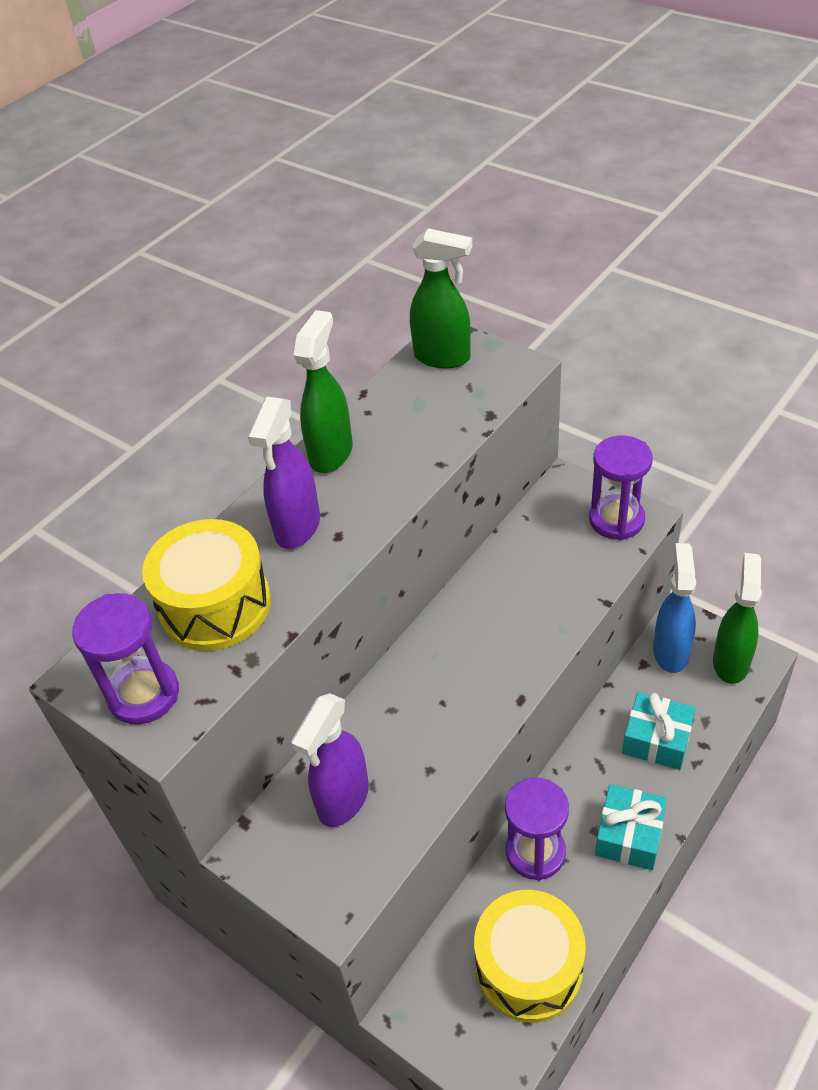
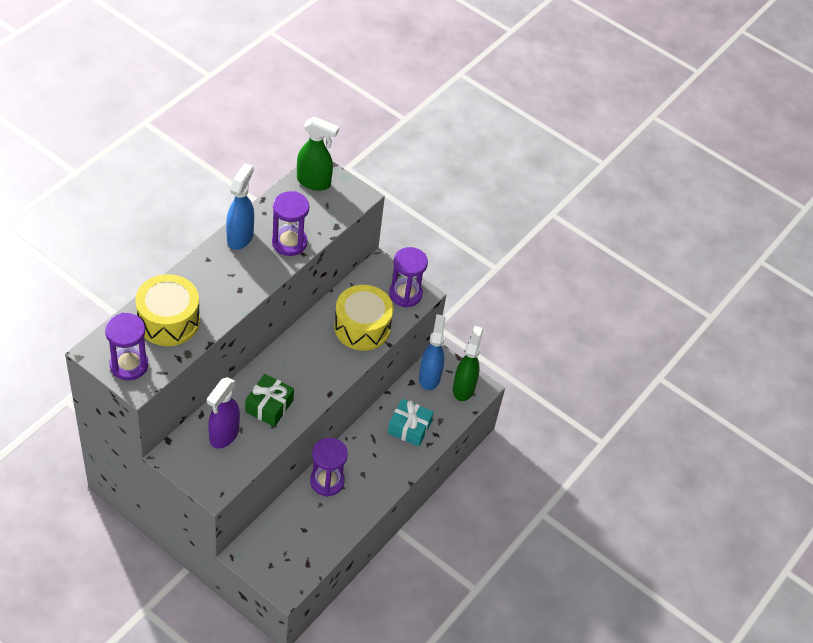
camera: 10 degrees left, 5 degrees up
purple spray bottle [248,397,320,549] -> none
green spray bottle [293,310,353,473] -> blue spray bottle [226,163,254,250]
yellow drum [474,890,586,1023] -> yellow drum moved to [334,285,393,351]
turquoise gift [595,784,667,870] -> none
none -> green gift [245,374,294,427]
none -> purple hourglass [272,191,309,256]

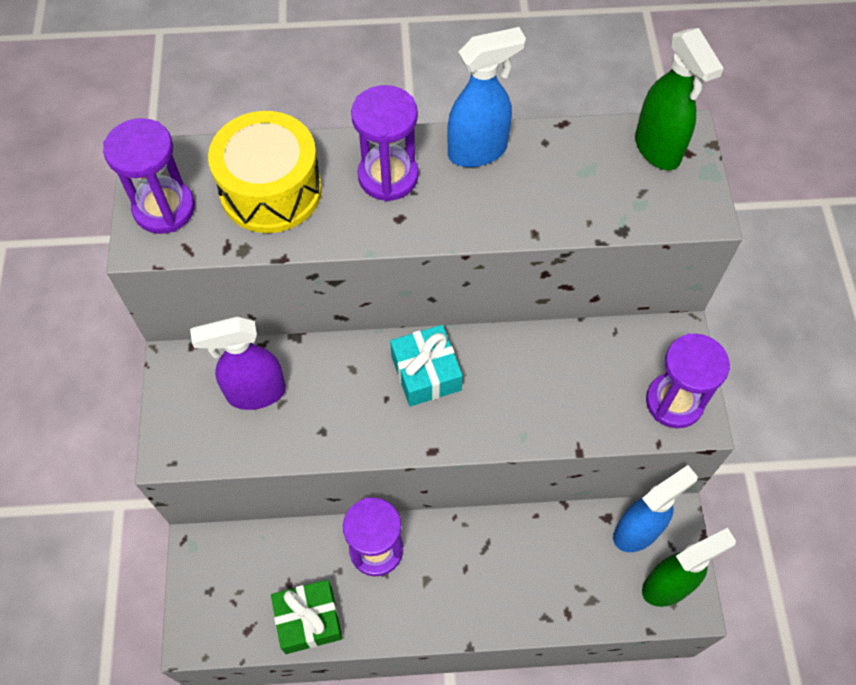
camera: 55 degrees right, 10 degrees up
green gift [245,374,294,427] -> green gift moved to [271,580,342,654]
purple hourglass [272,191,309,256] -> purple hourglass moved to [351,85,419,202]
yellow drum [334,285,393,351] -> none
turquoise gift [388,399,434,447] -> turquoise gift moved to [390,325,463,406]

